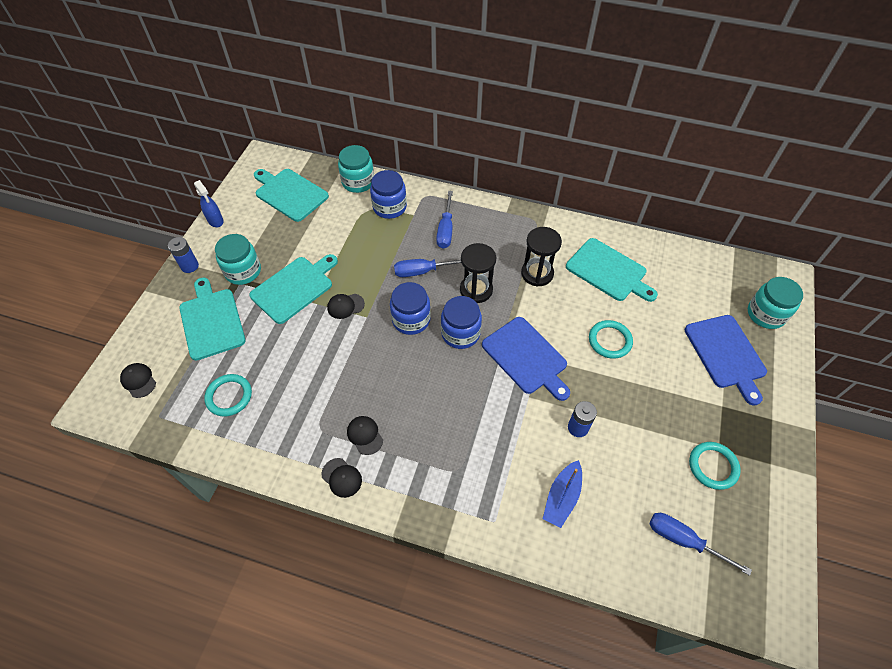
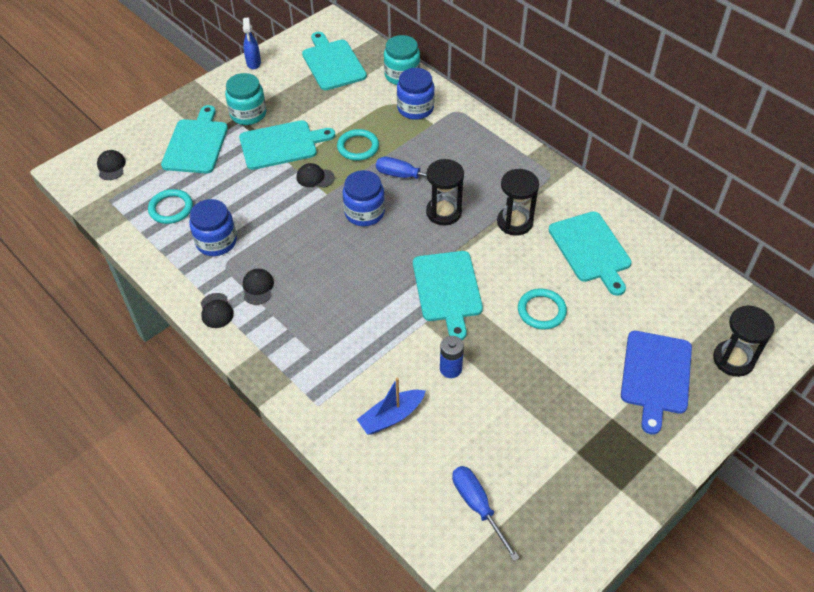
camera: 30 degrees right, 5 degrees down
blue battery [168,237,199,273] -> none
blue screwdriver [436,191,453,249] -> none
blue jar [441,296,482,349] -> blue jar moved to [190,199,237,256]
blue cutting board [482,317,570,401] -> turquoise cutting board [413,251,483,340]
turquoise ring [689,442,741,490] -> turquoise ring moved to [337,129,379,161]
turquoise jar [748,277,803,329] -> black hourglass [713,305,775,377]

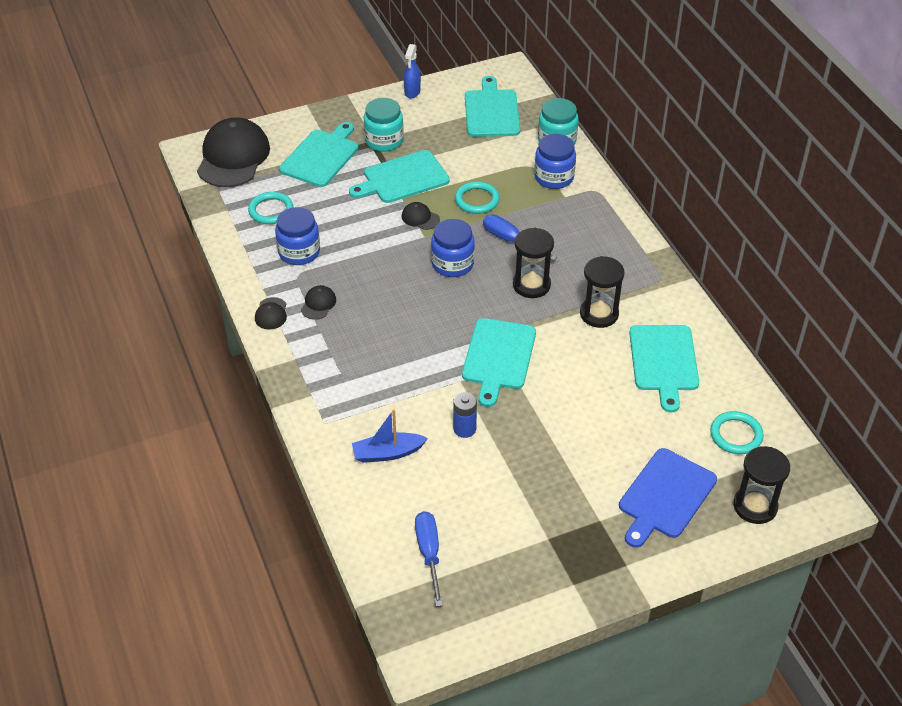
camera: 20 degrees right, 5 degrees down
black cap [97,150,126,180] -> black cap [197,118,270,187], size x2.38
turquoise cutting board [239,120,335,170] -> turquoise cutting board turned 150 degrees clockwise [349,150,450,203]
turquoise ring [518,288,567,330] -> turquoise ring moved to [710,411,764,454]

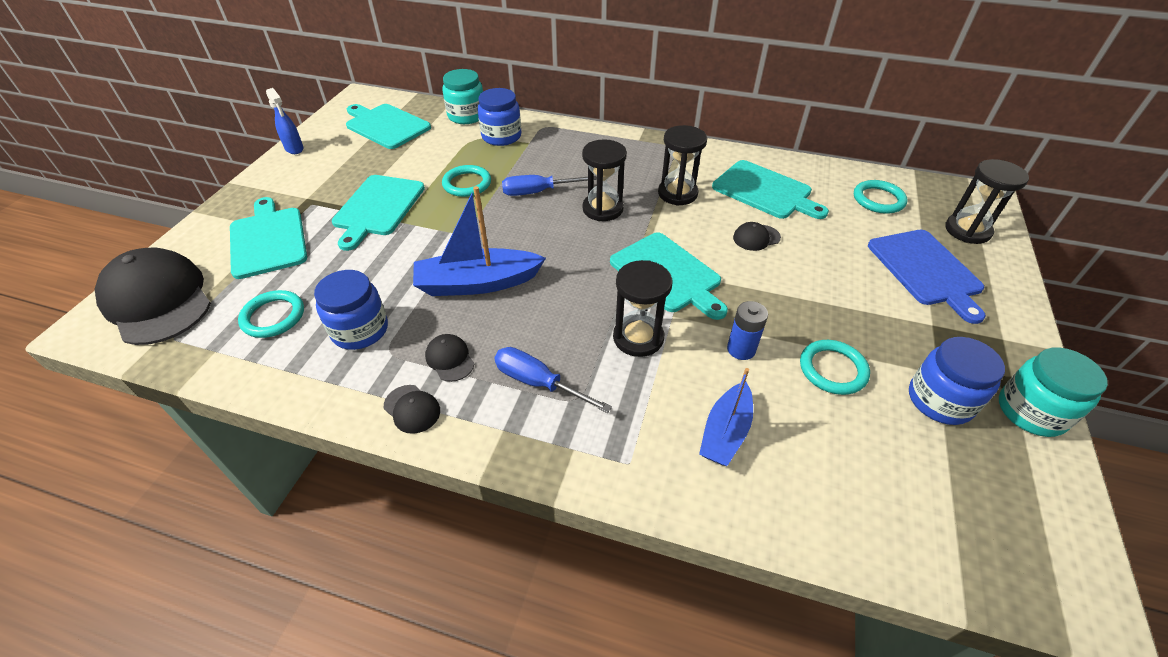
camera: 50 degrees left, 0 degrees up
turquoise jar [364,98,404,152] -> turquoise jar moved to [999,347,1108,437]
black cap [402,202,440,230] -> black cap moved to [733,222,781,251]
blue screwdriver [415,511,443,607] -> blue screwdriver moved to [494,347,612,413]
blue jar [431,219,475,277] -> blue jar moved to [909,337,1005,425]
none -> blue boat [413,186,546,296]
none -> black hourglass [613,260,672,357]
none -> turquoise ring [800,340,870,395]

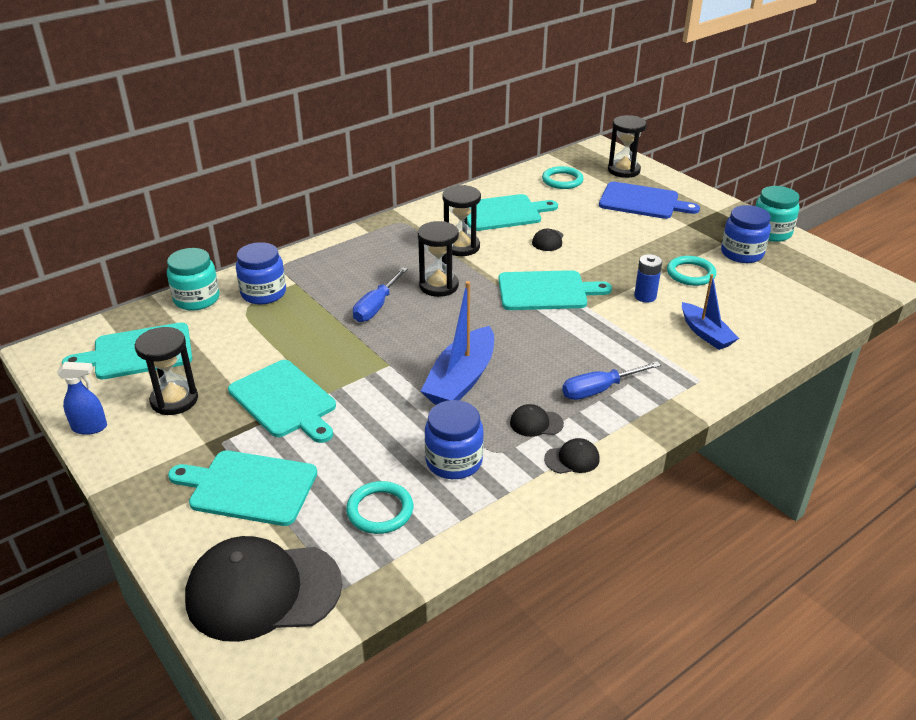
camera: 55 degrees left, 10 degrees down
turquoise ring [442,165,491,197] -> none
black hourglass [613,260,672,357] -> black hourglass moved to [135,327,198,415]

